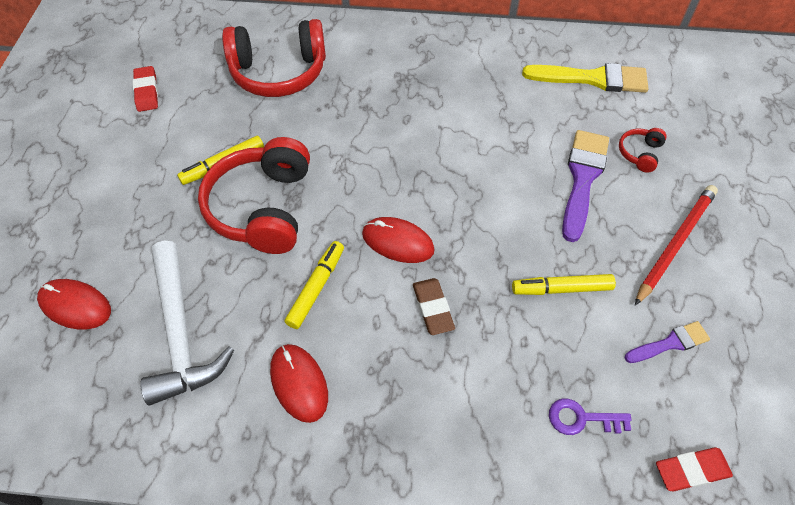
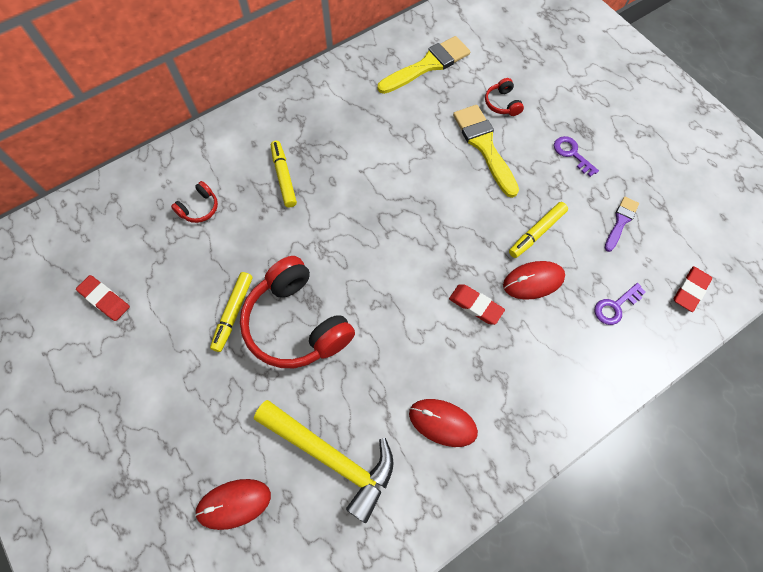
camera: 40 degrees left, 10 degrees up
white hammer [140,240,234,405] -> yellow hammer [254,400,394,523]
red headphones [222,19,326,97] -> red headphones [171,181,218,223], size x0.43
yellow marker [285,241,344,329] -> yellow marker moved to [271,141,297,208]
red mouse [362,217,435,263] -> red mouse moved to [503,261,565,300]
brown eraser [413,278,455,335] -> red eraser [449,284,505,325]
purple brush [562,130,609,242] -> yellow brush [453,105,519,198]
red pencil [635,185,718,306] -> purple key [554,136,599,177]

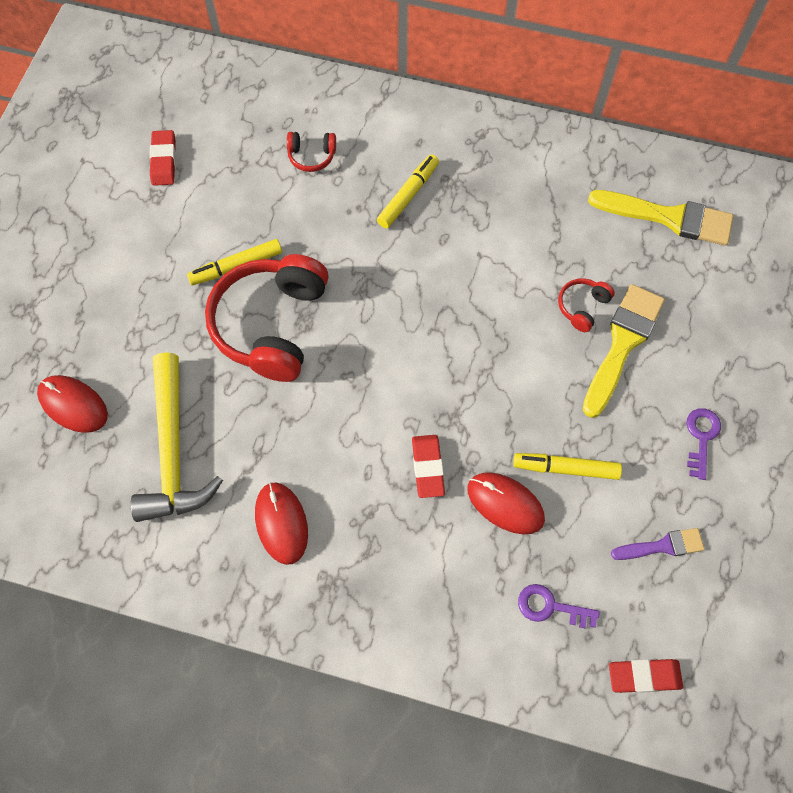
camera: 50 degrees right, 0 degrees up
red headphones [485,78,524,116] -> red headphones moved to [558,278,615,332]

